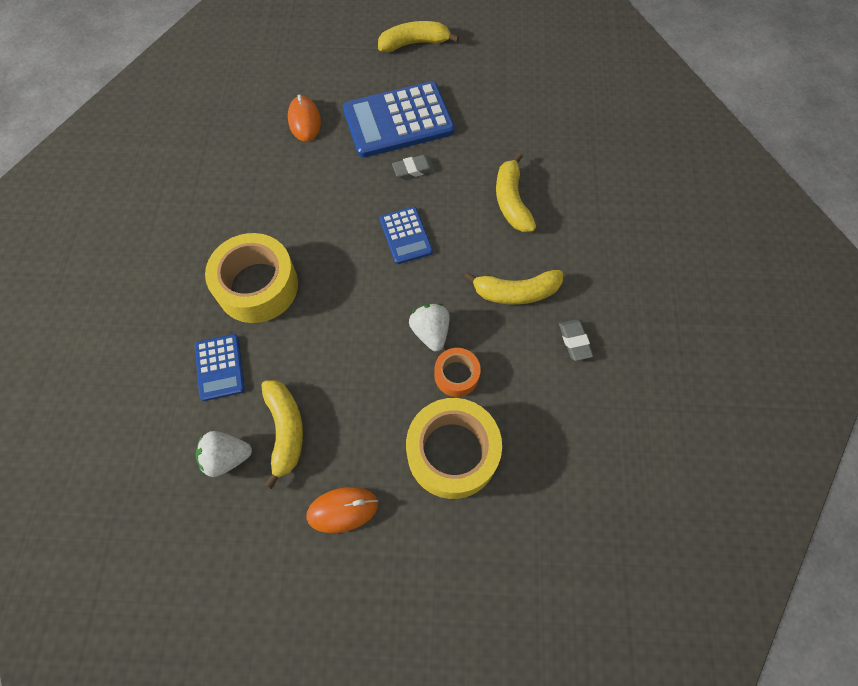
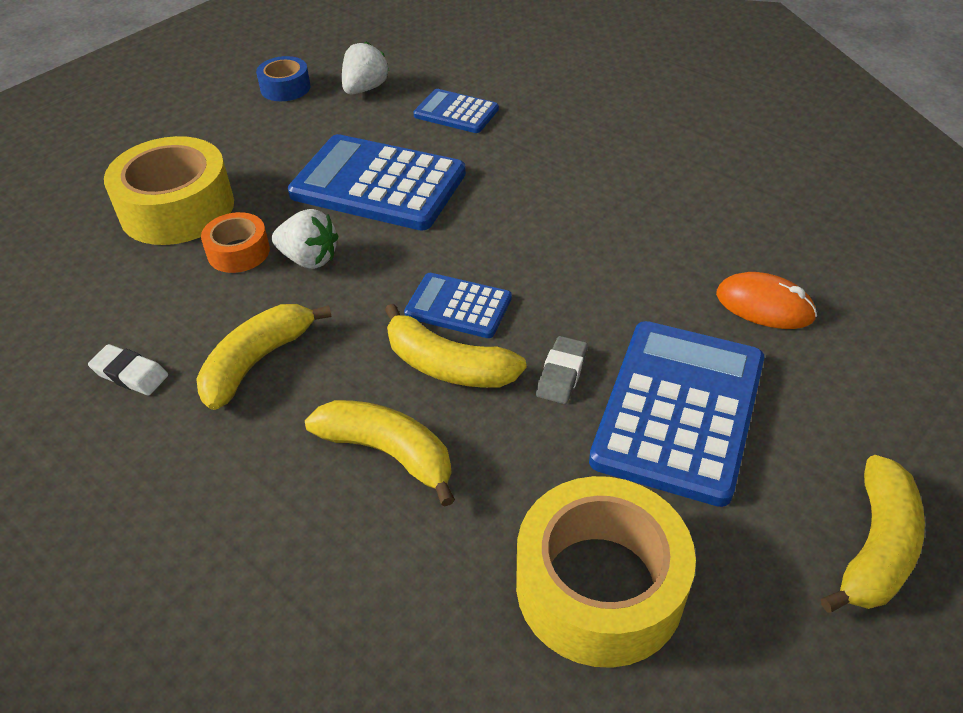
camera: 130 degrees right, 20 degrees down
yellow tape [205,233,298,323] -> yellow tape moved to [516,476,696,668]
yellow banana [261,380,303,489] -> yellow banana moved to [385,304,526,388]
orange mouse [306,487,378,533] -> none
grey eraser [559,319,593,361] -> white eraser [88,344,168,395]
none -> blue tape [256,56,311,101]
none -> blue calculator [288,134,466,230]

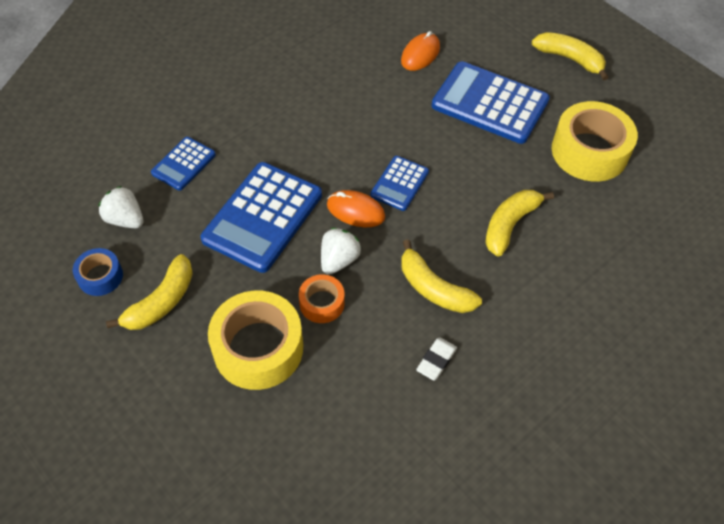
camera: 85 degrees left, 10 degrees up
yellow banana [385,304,526,388] -> yellow banana moved to [106,254,193,330]
grey eraser [536,336,588,404] -> none
none -> orange mouse [327,190,385,227]

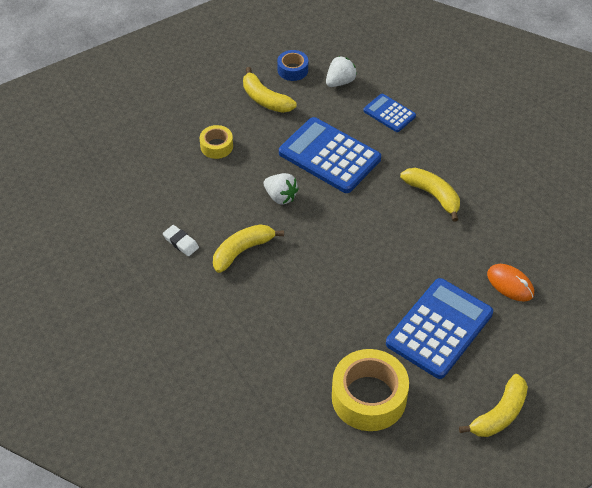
camera: 100 degrees right, 5 degrees down
yellow tape [208,291,303,390] -> yellow tape [200,125,233,159], size x0.52
orange tape [299,274,345,323] -> none
orange mouse [327,190,385,227] -> none
blue calculator [370,156,429,211] -> none
yellow banana [485,190,554,256] -> yellow banana moved to [400,168,460,222]

